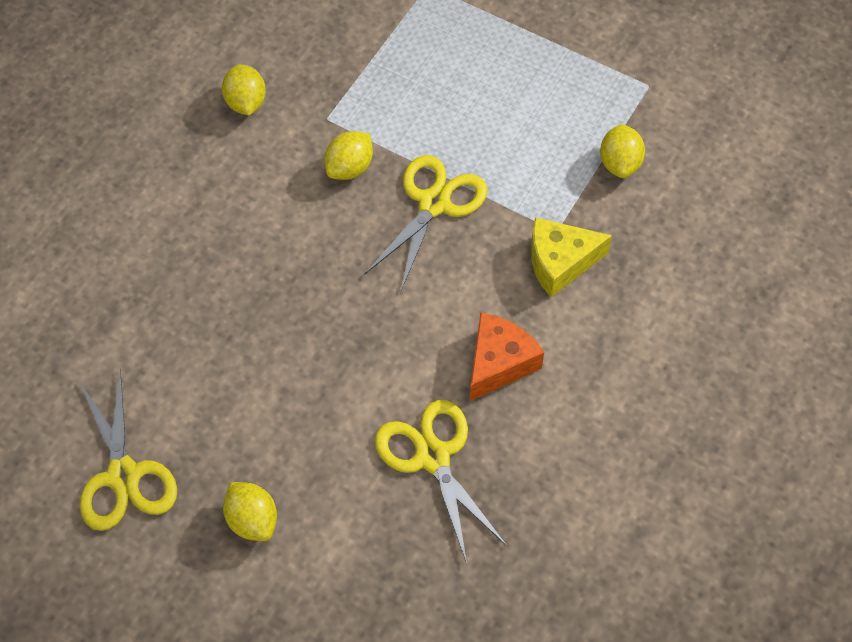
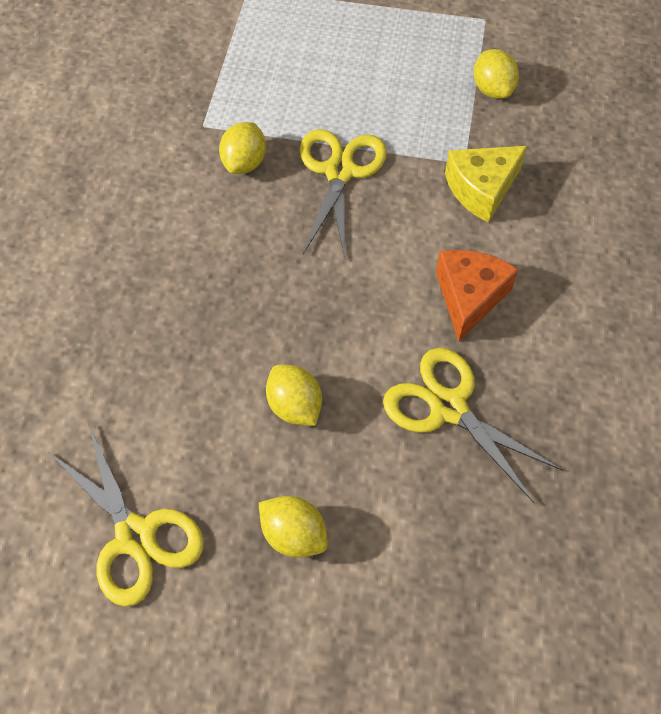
camera: 20 degrees left, 0 degrees up
yellow lemon [222,64,266,115] -> yellow lemon moved to [266,365,322,426]

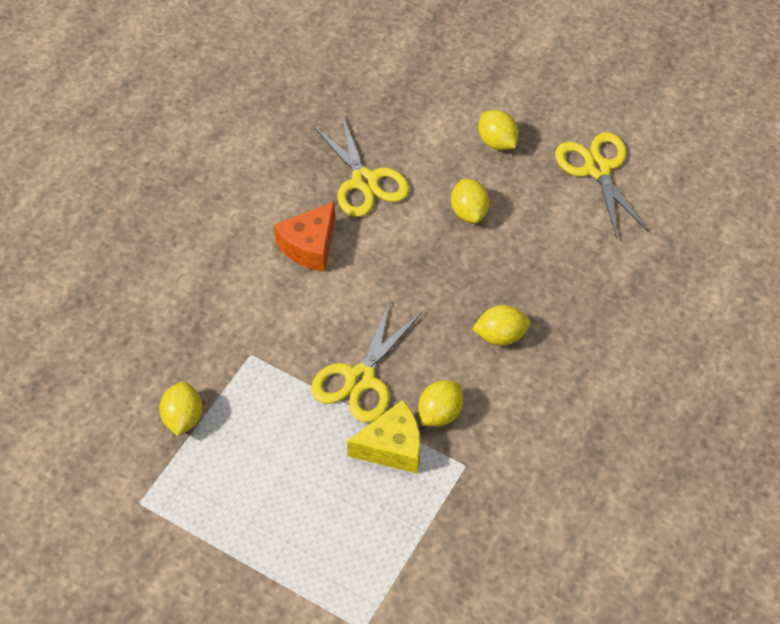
camera: 160 degrees left, 5 degrees down
yellow cheese [445,146,527,223] -> yellow cheese moved to [347,400,420,474]
none -> yellow lemon [472,305,531,346]

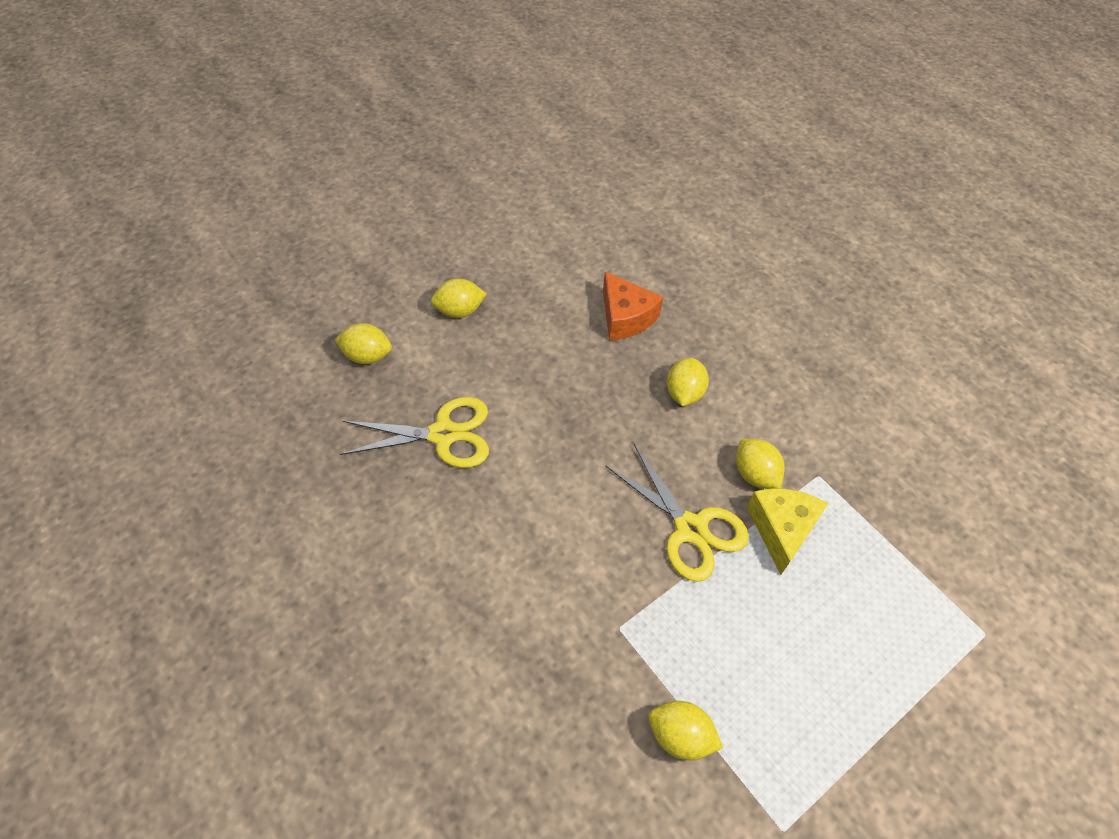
camera: 70 degrees left, 0 degrees up
orange cheese [274,202,335,272] -> orange cheese moved to [603,271,663,340]
yellow lemon [451,179,490,223] -> yellow lemon moved to [334,323,392,364]
yellow scissors [555,132,649,238] -> none

